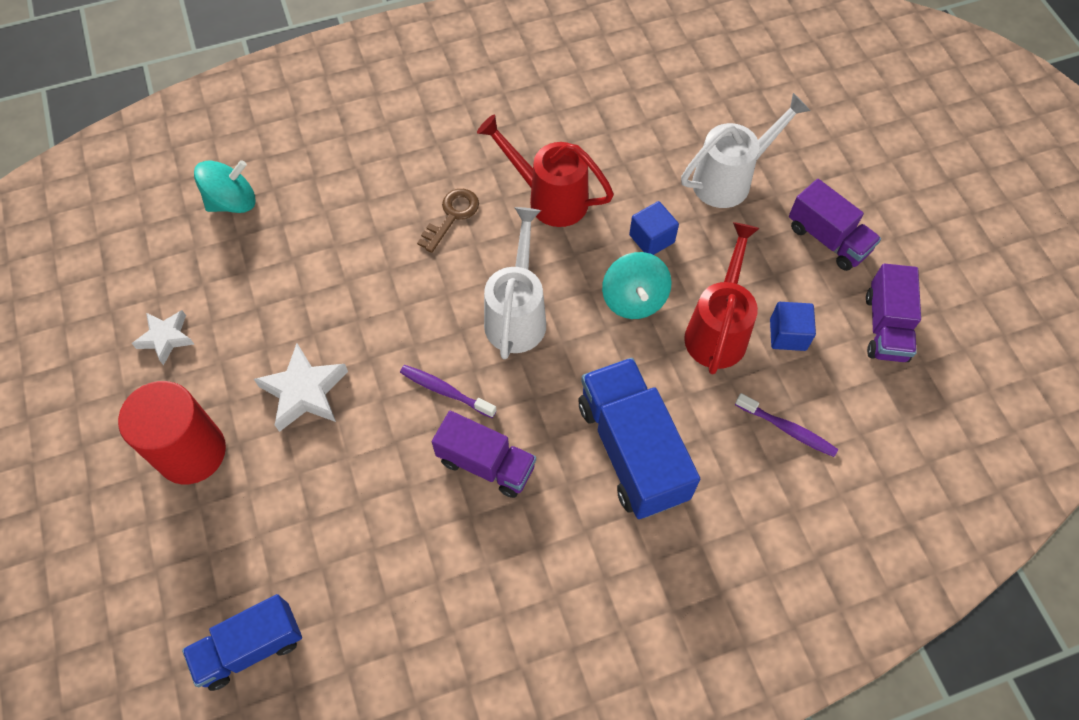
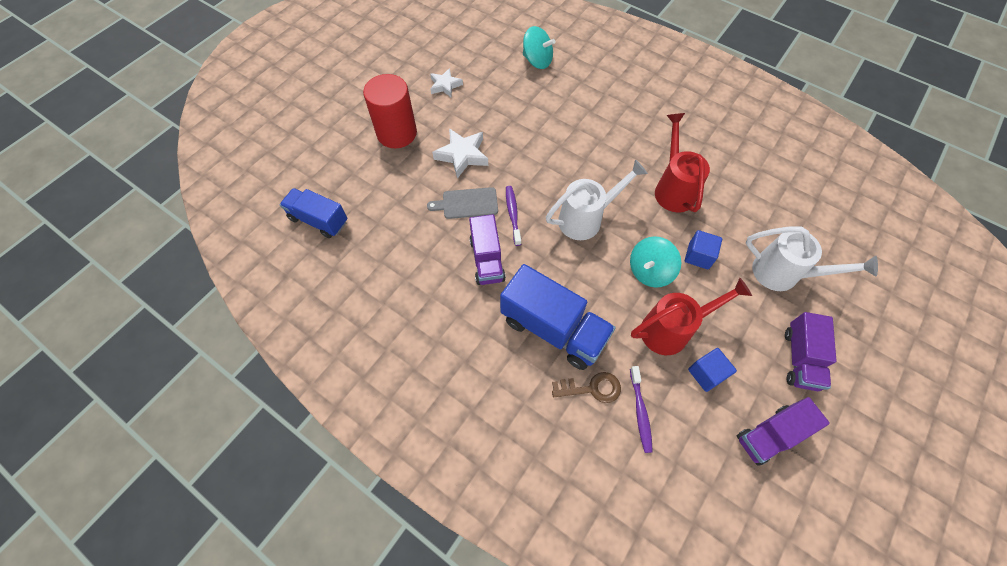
camera: 55 degrees right, 0 degrees up
brown key [417,189,479,253] -> brown key moved to [552,372,621,403]
blue truck [579,358,700,519] -> blue truck turned 90 degrees clockwise [500,264,616,370]
none -> grey cutting board [427,187,498,219]

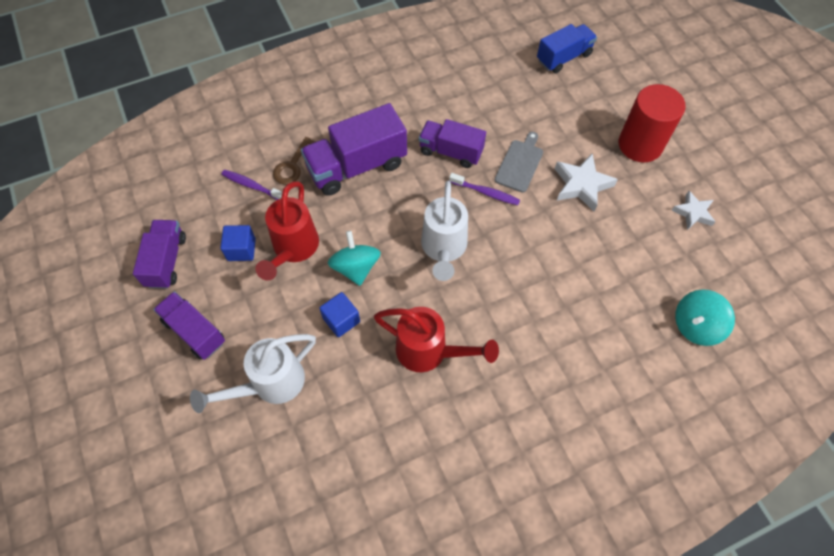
camera: 120 degrees right, 0 degrees up
blue truck [500,264,616,370] -> purple truck [301,103,407,195]

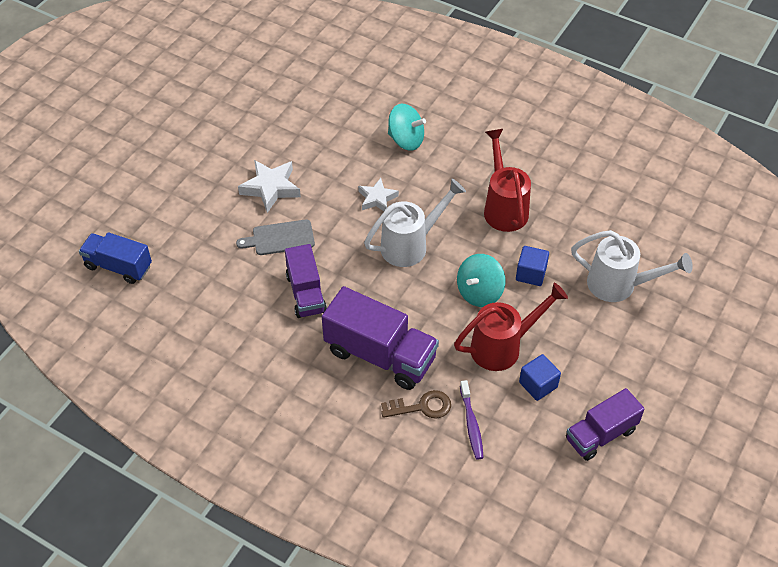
camera: 125 degrees left, 10 degrees down
purple truck [153,291,225,360] -> none
purple toothbrush [449,173,520,205] -> none
red cylinder [619,84,686,163] -> none
white star [671,191,715,230] -> white star moved to [358,178,399,211]
turquoise spinning top [675,289,735,346] -> turquoise spinning top moved to [388,104,426,151]

